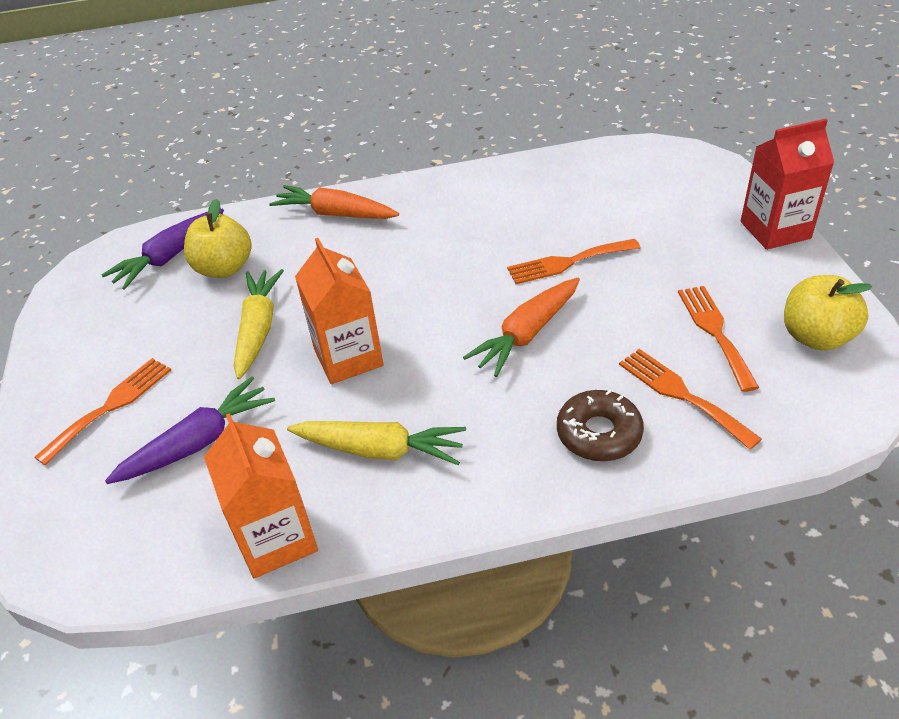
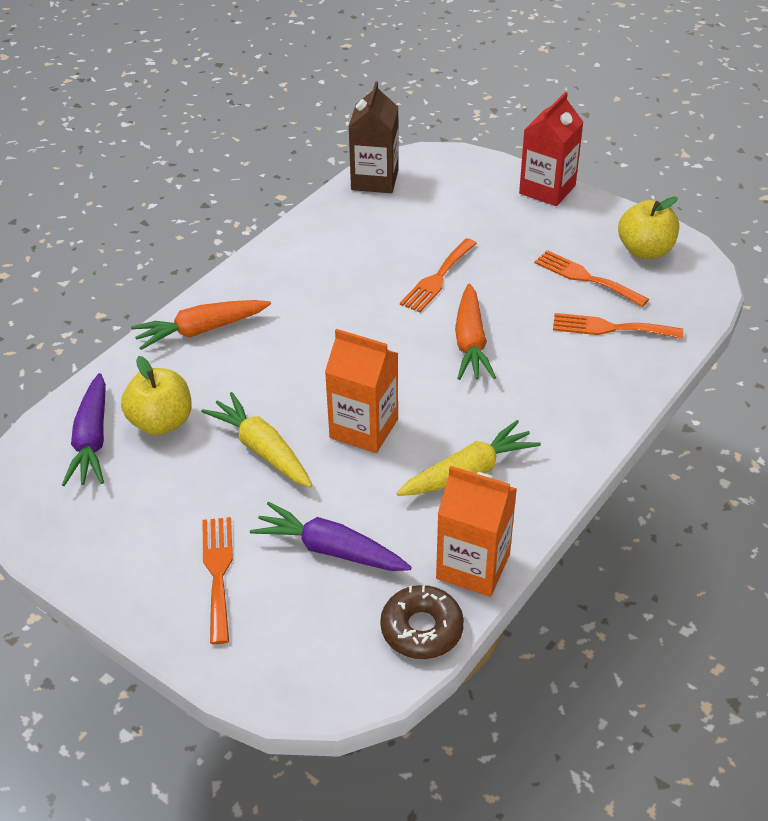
camera: 45 degrees left, 0 degrees up
purple carrot [105,376,275,484] -> purple carrot turned 75 degrees counterclockwise [250,502,412,571]
brown donut [557,389,644,461] -> brown donut moved to [380,585,464,659]
none -> brown carton [349,81,399,193]

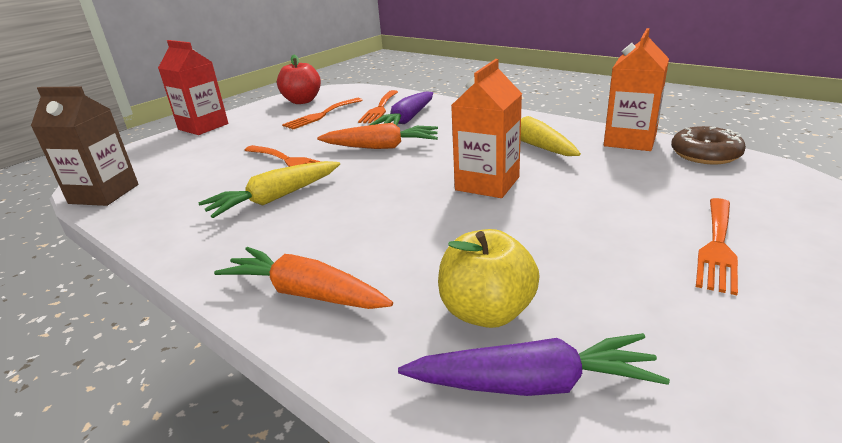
camera: 85 degrees left, 15 degrees down
orange carrot [131,300,271,350] -> orange carrot turned 135 degrees clockwise [214,247,393,309]
yellow carrot [201,392,312,487] -> yellow carrot moved to [198,161,340,218]
orange fork [202,517,233,644] -> orange fork turned 60 degrees counterclockwise [696,198,738,295]
purple carrot [250,502,412,571] -> purple carrot moved to [370,91,433,126]
yellow apple [618,196,679,259] -> red apple [277,55,321,104]

